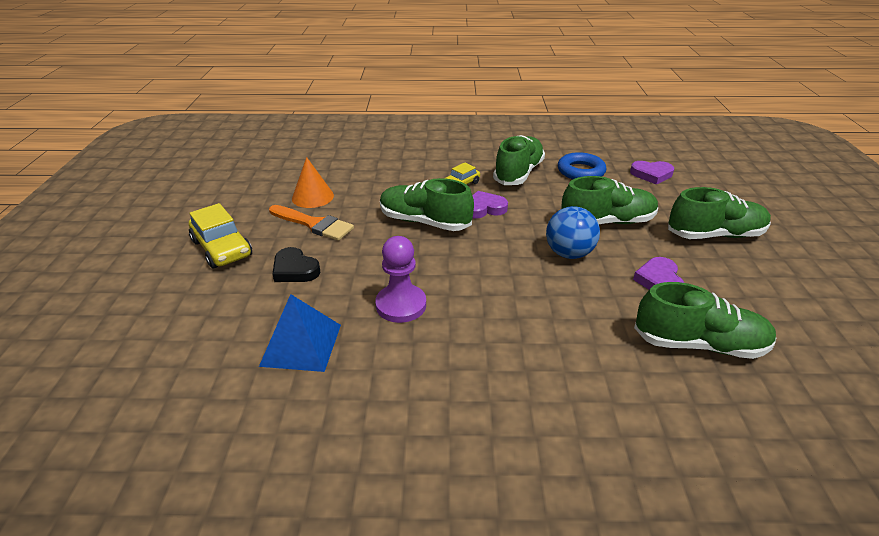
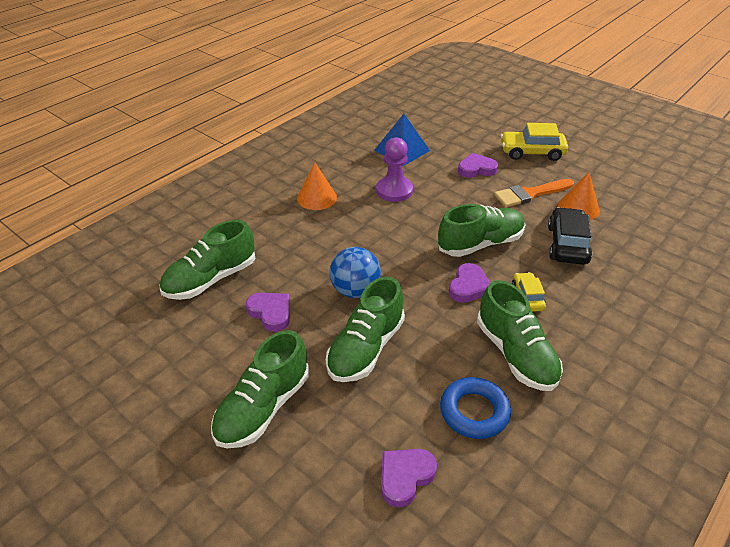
camera: 130 degrees right, 5 degrees up
black heart [272,247,321,282] -> purple heart [458,153,498,178]
none -> orange cone [297,162,337,210]
none -> black car [548,207,592,265]

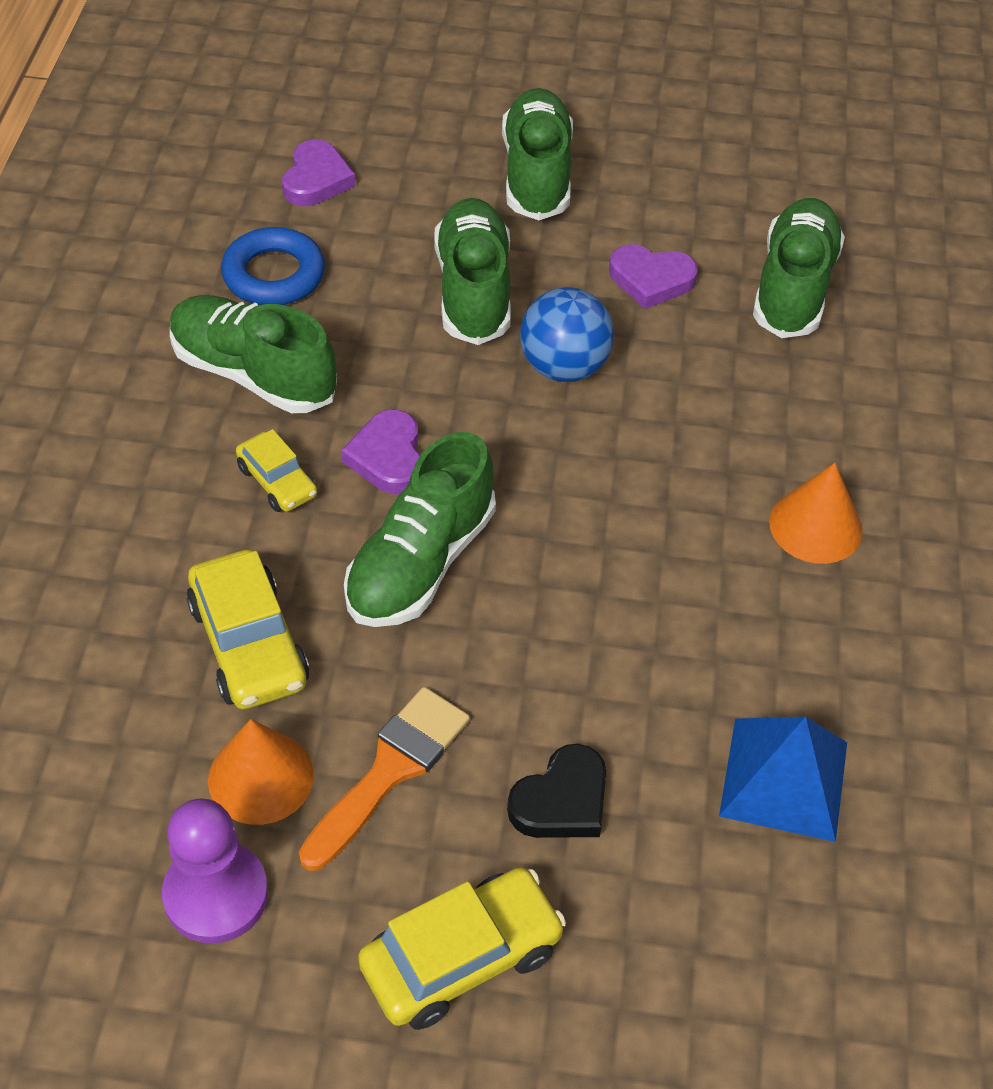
camera: 145 degrees right, 10 degrees up
purple pawn [376,138,413,202] -> purple pawn moved to [162,798,268,944]
purple heart [458,153,498,178] -> black heart [507,744,606,838]
black car [548,207,592,265] -> yellow car [187,549,309,709]

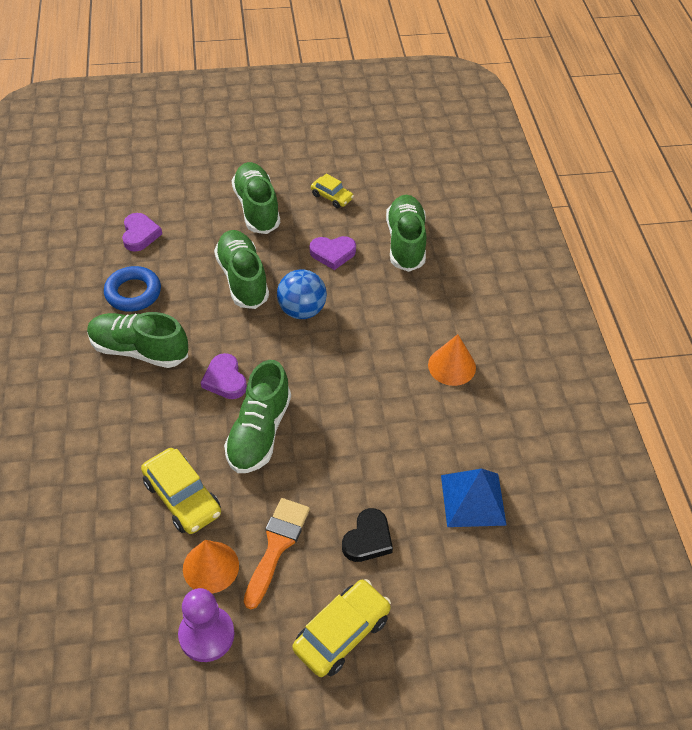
camera: 15 degrees left, 0 degrees up
yellow car [236,429,317,512] -> yellow car moved to [311,174,354,208]

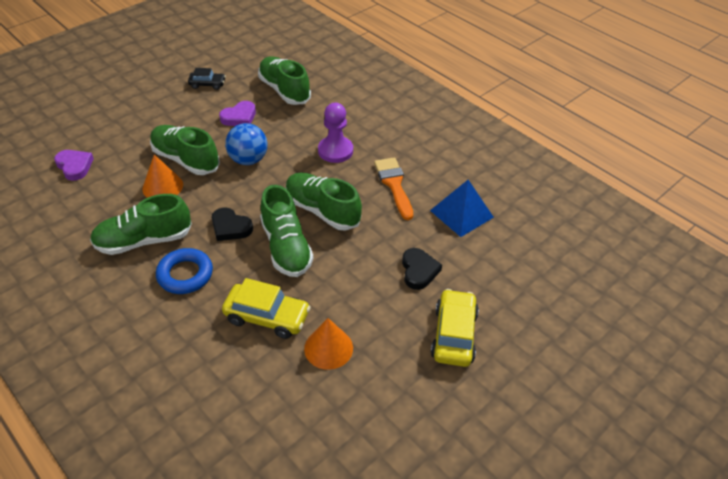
camera: 35 degrees left, 5 degrees down
blue ring [104,266,161,312] -> blue ring moved to [156,248,213,294]
purple pawn [178,588,235,662] -> purple pawn moved to [318,103,353,163]
purple heart [201,353,247,399] -> black heart [212,208,253,241]
green shoe [232,162,280,234] -> green shoe moved to [286,173,362,230]
orange brush [244,498,310,609] -> orange brush moved to [374,157,413,220]
yellow car [311,174,354,208] -> black car [188,68,226,90]
orange cone [428,334,476,386] -> orange cone moved to [142,154,183,198]

